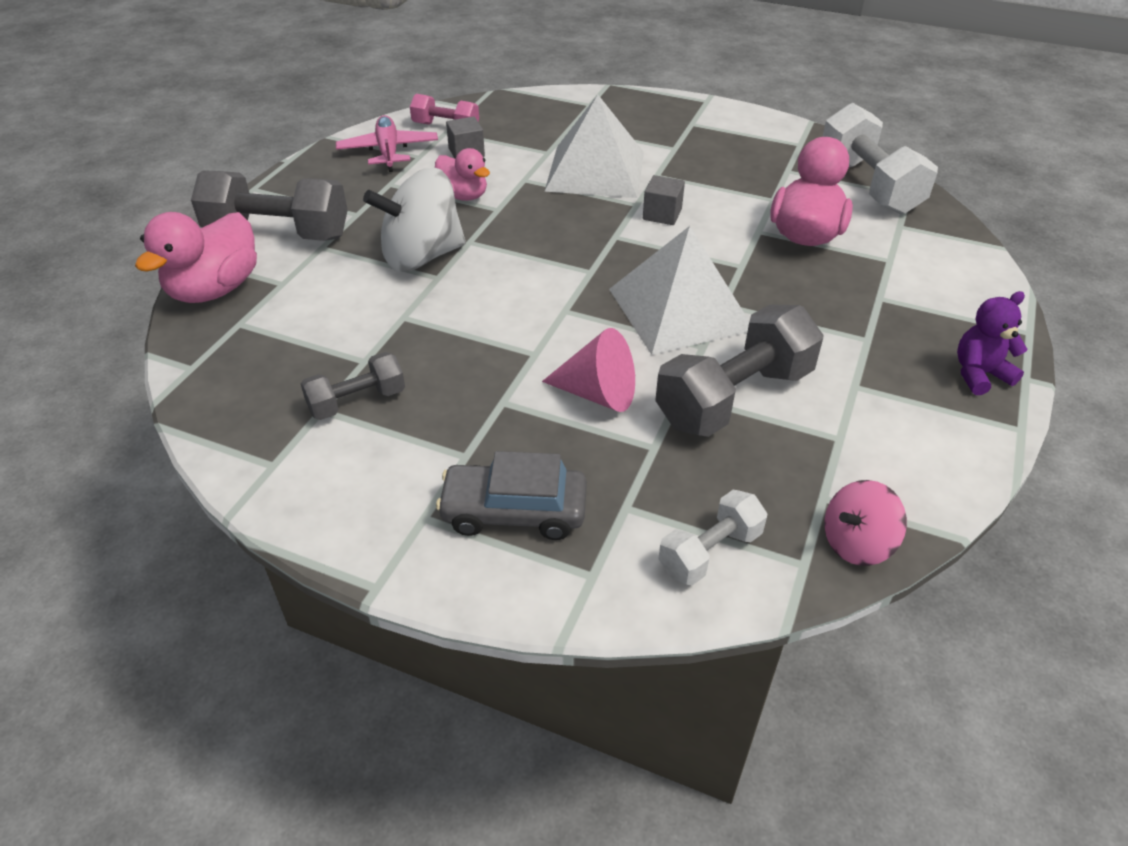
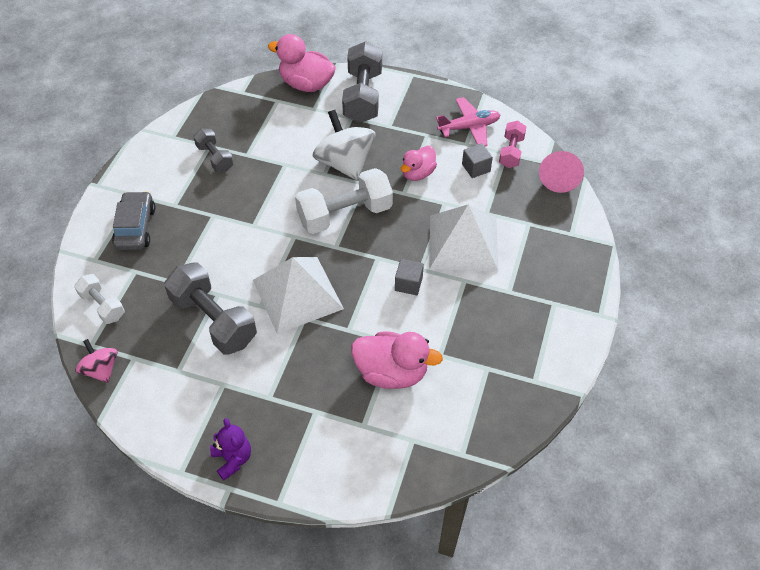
camera: 85 degrees right, 10 degrees up
pink cone [542,328,635,412] -> pink cone moved to [539,151,584,193]
white dumbbell [822,103,938,214] -> white dumbbell moved to [295,168,393,234]

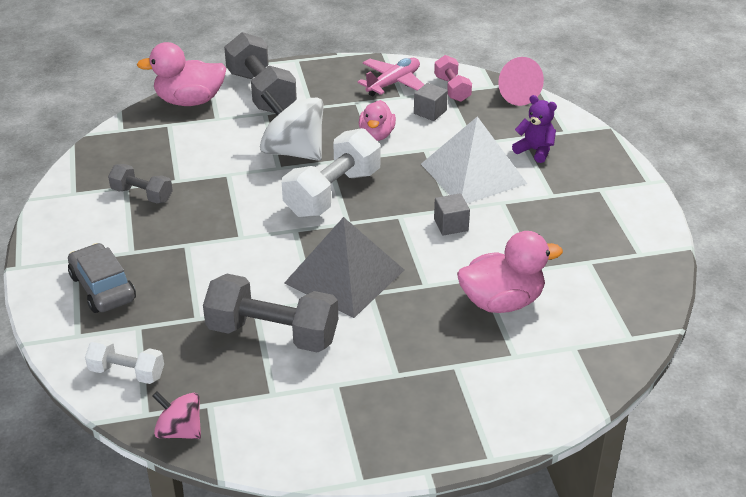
camera: 30 degrees left, 15 degrees down
purple teddy bear [210,418,251,480] -> purple teddy bear moved to [512,95,557,163]
white pyramid [253,257,344,334] -> grey pyramid [284,217,404,318]

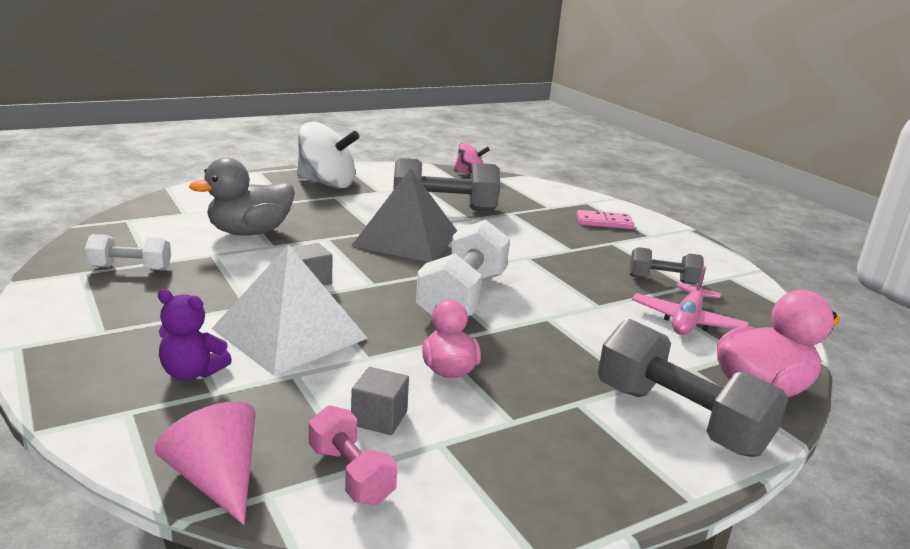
camera: 160 degrees right, 15 degrees down
grey car [68,243,136,313] -> pink domino [576,210,634,229]
white dumbbell [85,338,164,384] -> white dumbbell moved to [85,234,171,271]
white spinning top [260,90,324,161] -> white spinning top moved to [297,122,360,188]
pink plane [357,58,424,96] -> pink plane moved to [632,267,749,335]
pink duck [457,231,563,313] -> grey duck [189,158,295,236]

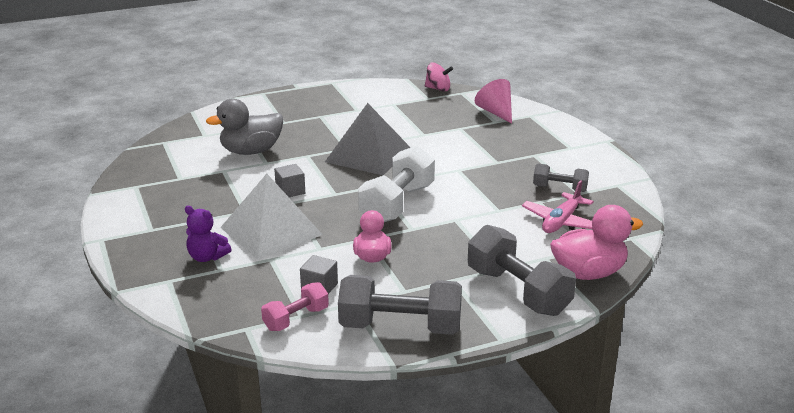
camera: 10 degrees right, 5 degrees up
white dumbbell [85,234,171,271] -> none
pink cone [155,402,256,525] -> pink cone moved to [475,79,512,123]
white spinning top [297,122,360,188] -> none
pink dumbbell [309,405,398,505] -> pink dumbbell turned 75 degrees clockwise [261,282,329,331]
grey dumbbell [393,158,500,212] -> grey dumbbell moved to [338,275,462,335]
pink domino [576,210,634,229] -> none

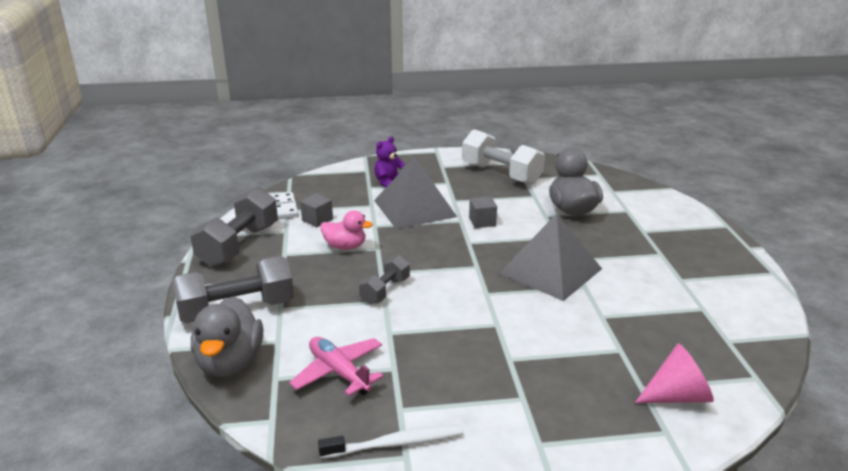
camera: 105 degrees right, 0 degrees up
white pyramid [220,174,323,260] -> grey pyramid [374,157,457,229]
pink dumbbell [261,282,329,331] -> white domino [271,192,299,219]
white dumbbell [358,146,435,222] -> white dumbbell moved to [462,129,545,185]
pink spinning top [425,62,453,92] -> none
grey dumbbell [533,164,589,192] -> grey dumbbell moved to [359,255,410,304]
pink duck [550,205,643,280] -> grey duck [191,296,263,377]
none -> white toothbrush [318,425,463,459]

